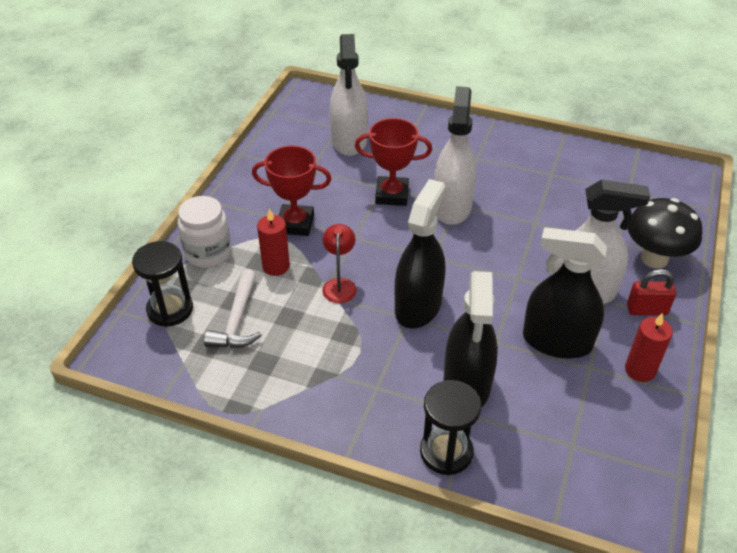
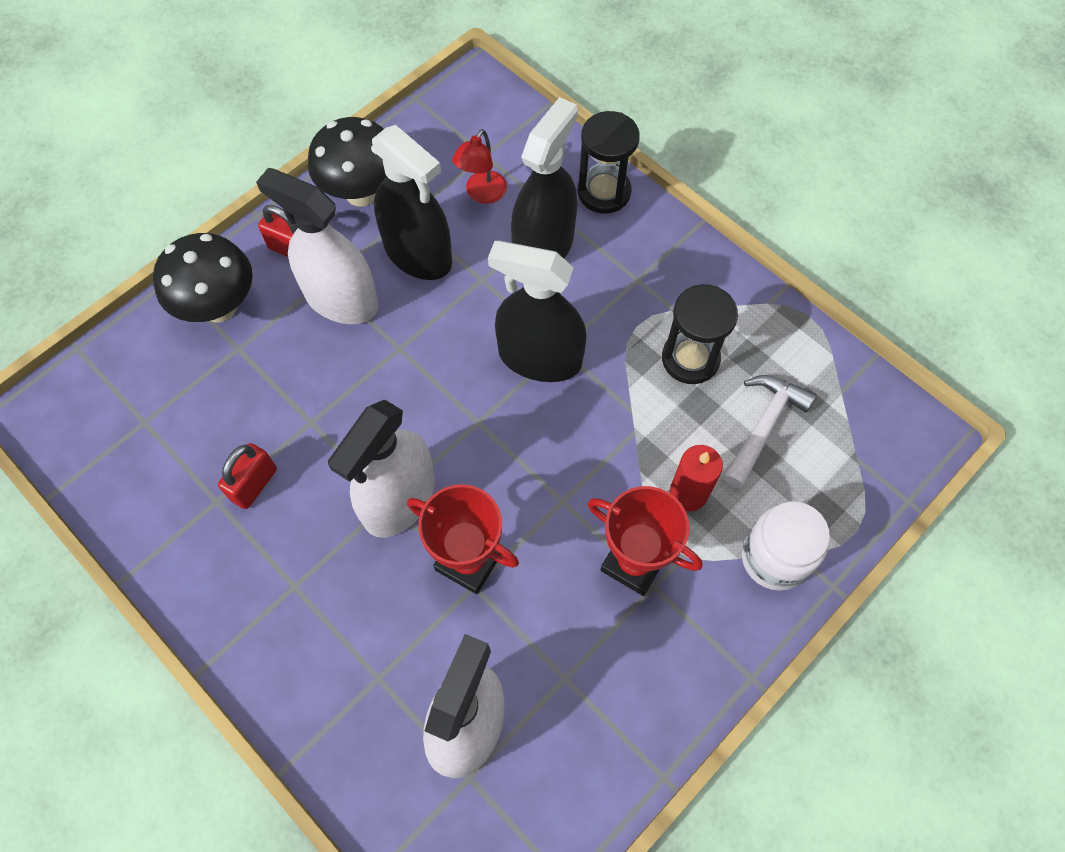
camera: 155 degrees left, 20 degrees up
black hourglass [132,241,193,327] -> black hourglass moved to [662,284,738,384]
red lamp [322,224,357,303] -> red lamp moved to [452,129,507,204]
black spray bottle [395,179,445,329] -> black spray bottle turned 60 degrees clockwise [488,241,587,382]
red candle [625,313,673,382] -> black mushroom [308,117,387,206]
none -> red padlock [218,443,277,509]

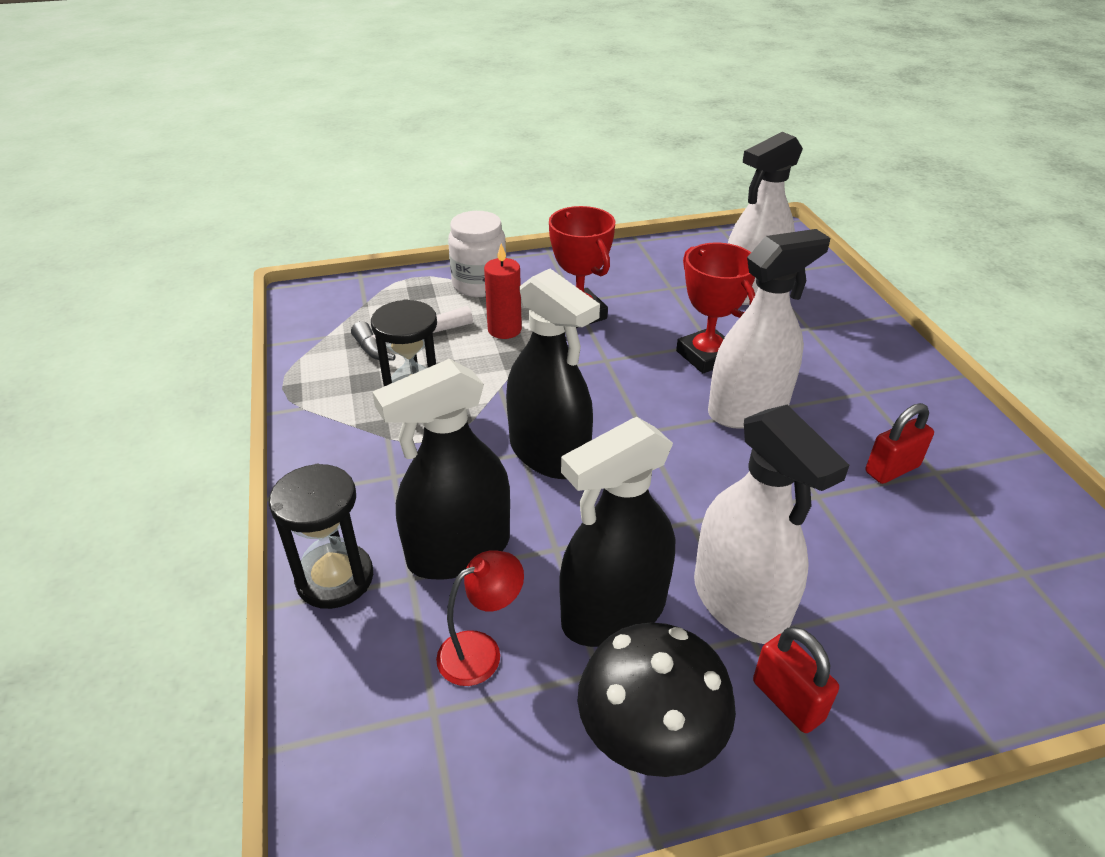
camera: 150 degrees left, 25 degrees down
black mushroom [153,233,253,322] -> none
black spray bottle [372,125,452,280] -> black spray bottle turned 105 degrees counterclockwise [560,417,675,647]

